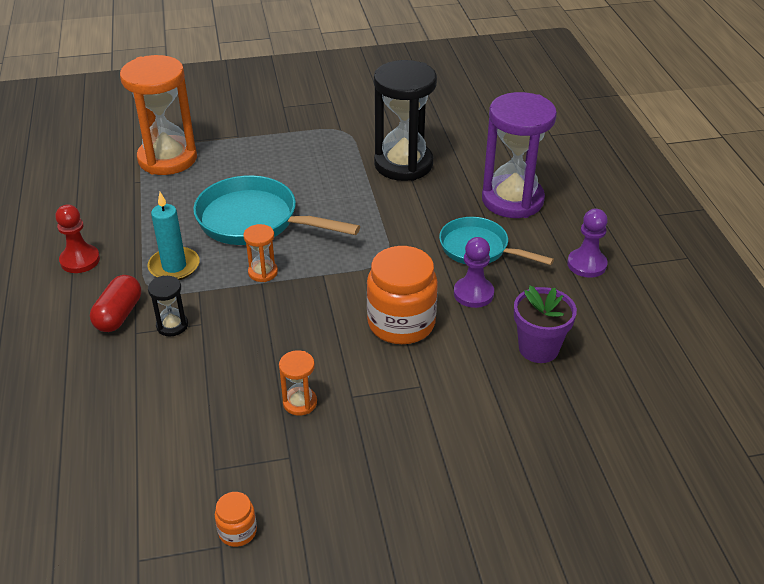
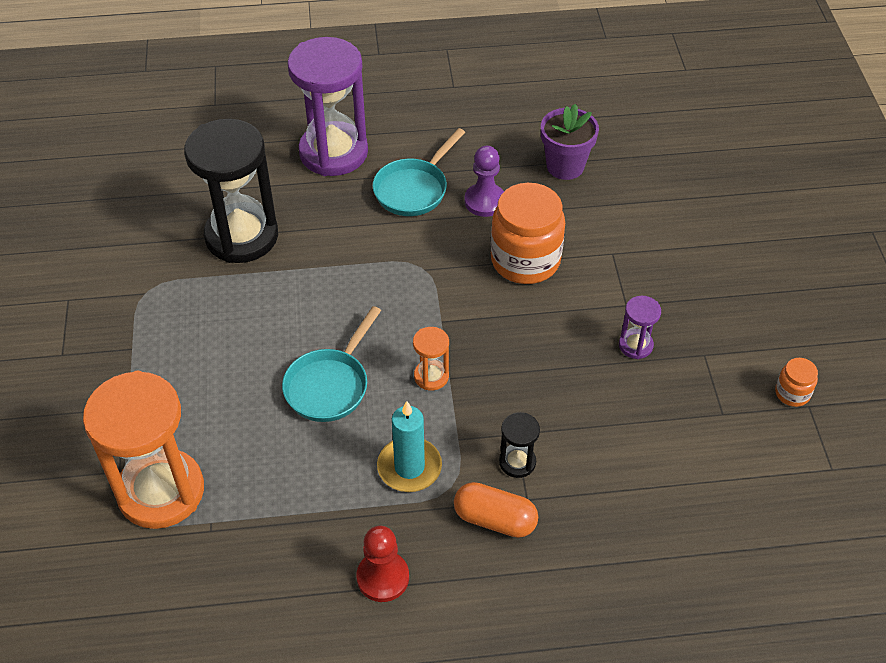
camera: 85 degrees left, 10 degrees up
red capsule [90,275,141,332] -> orange capsule [454,482,538,538]
turquoise pan [193,175,360,245] -> turquoise pan [282,306,381,422], size x0.66
orange hourglass [279,350,317,416] -> purple hourglass [619,296,661,359]
purple pawn [567,209,608,278] -> none

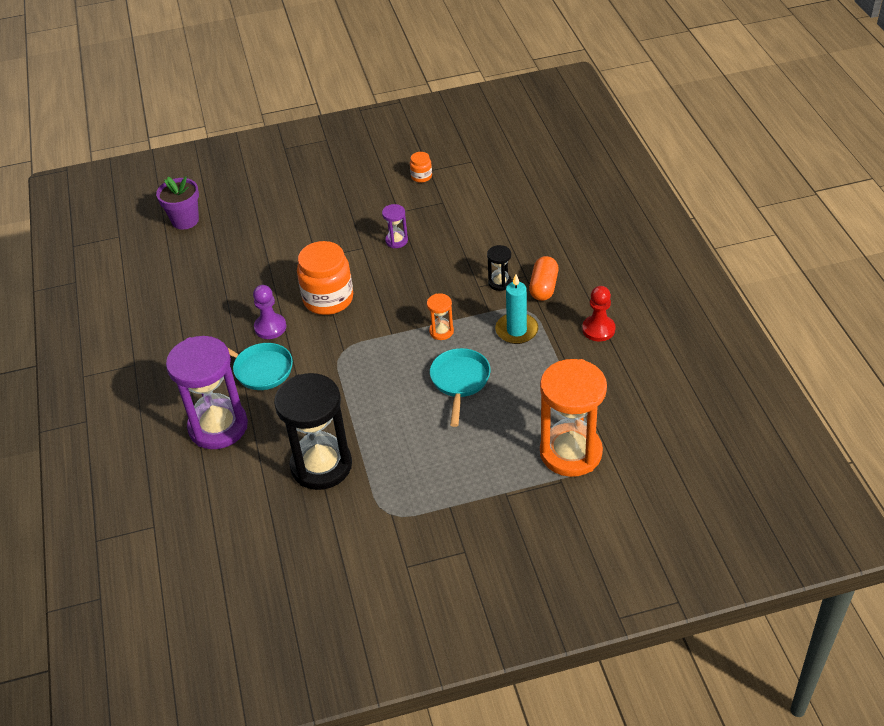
camera: 95 degrees left, 5 degrees down
turquoise pan [282,306,381,422] -> turquoise pan turned 105 degrees counterclockwise [430,348,491,427]
purple flower pot [541,104,599,180] -> purple flower pot moved to [156,176,199,230]

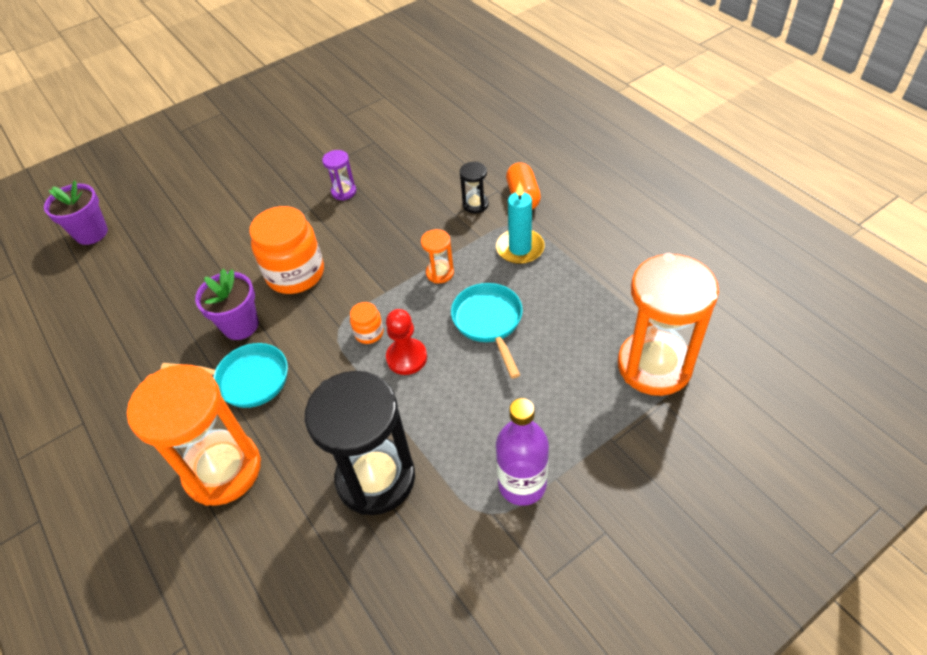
camera: 20 degrees left, 5 degrees up
purple hourglass [166,336,248,449] -> orange hourglass [127,364,261,506]
purple pawn [253,285,286,339] -> purple flower pot [195,269,258,340]
orange jar [410,152,432,183] -> orange jar moved to [350,302,384,344]
red pawn [582,286,616,341] -> red pawn moved to [386,309,427,375]
none -> purple bottle [496,398,549,506]

